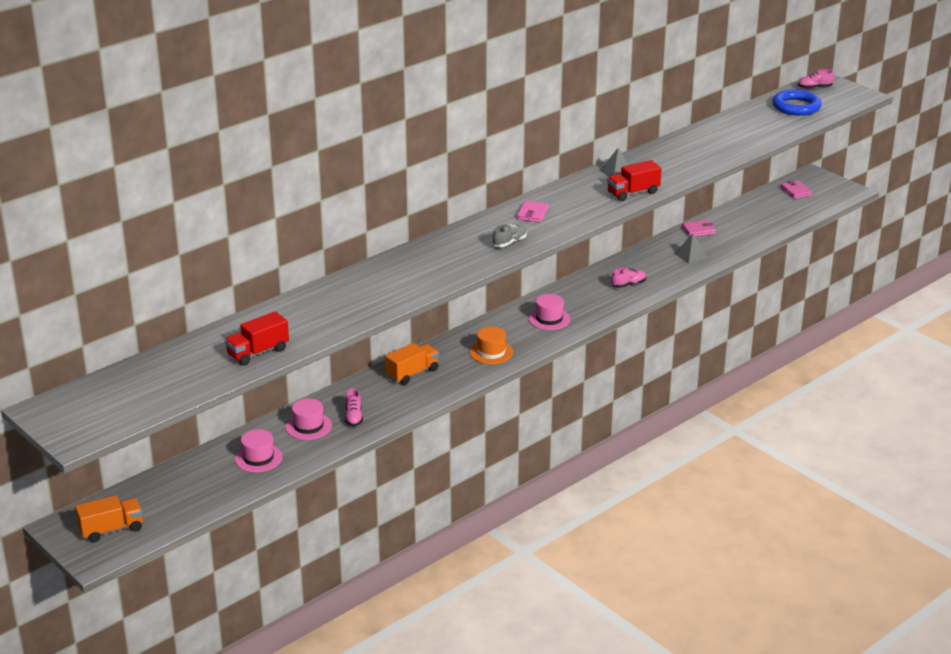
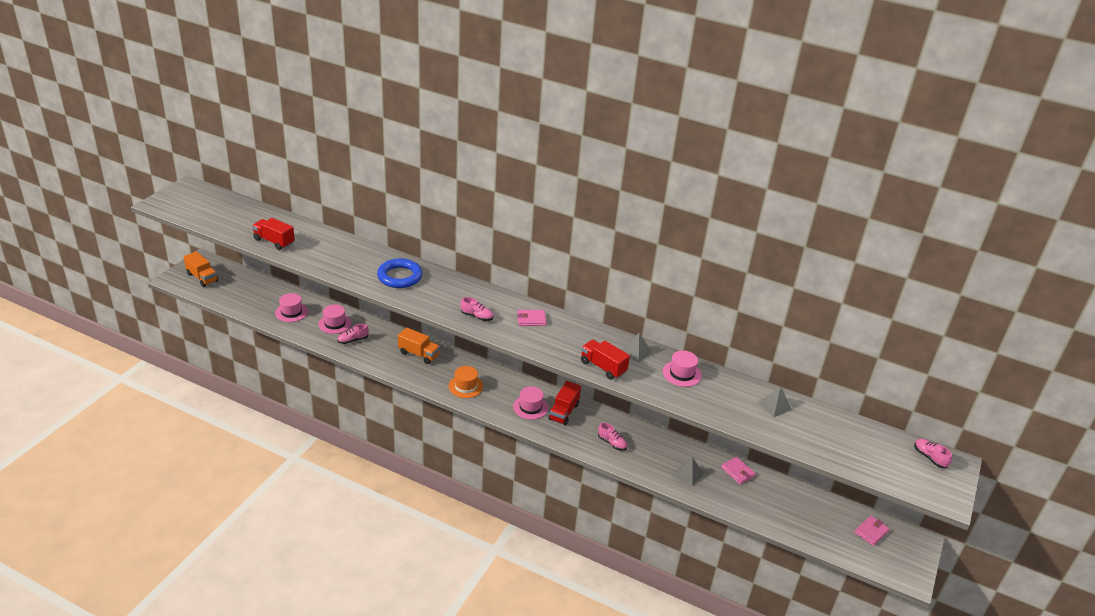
camera: 65 degrees right, 5 degrees up
grey shoe [492,224,527,247] -> pink shoe [461,297,494,321]
blue ring [772,90,822,116] -> blue ring moved to [377,258,423,288]
none -> red truck [549,381,581,425]
none -> pink hat [663,350,702,387]
none -> grey pyramid [758,386,792,417]

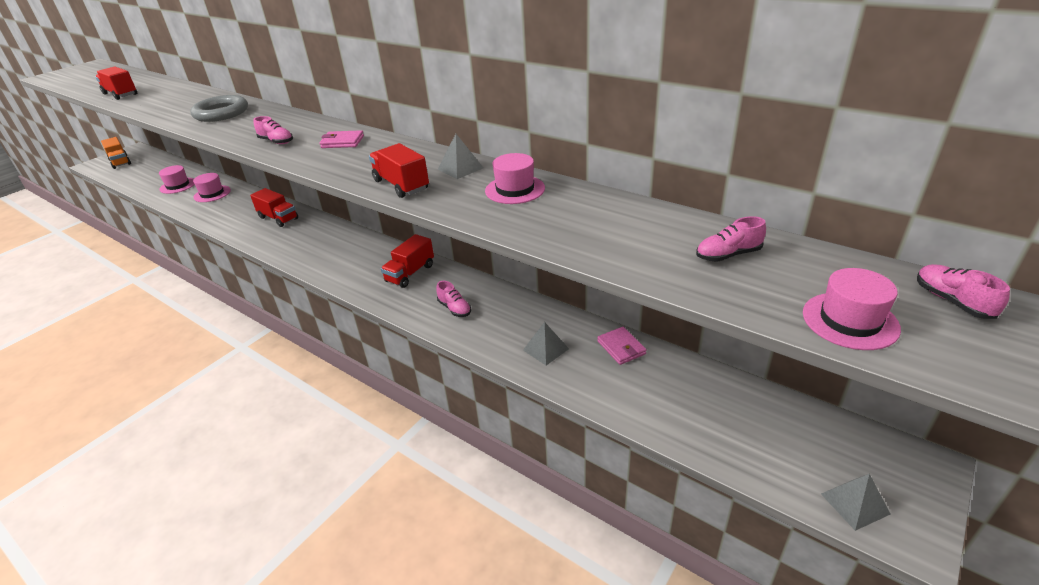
camera: 15 degrees right, 0 degrees up
pink shoe [337,324,369,344] -> pink shoe moved to [696,216,766,262]
blue ring [377,258,423,288] -> grey ring [190,95,248,122]
orange truck [398,327,440,364] -> red truck [250,188,298,227]
orange hat [449,366,483,398] -> none
pink hat [513,386,548,420] -> pink hat moved to [803,268,901,350]
grey pyramid [758,386,792,417] -> grey pyramid moved to [821,474,891,531]
pink wallet [854,516,890,546] -> none

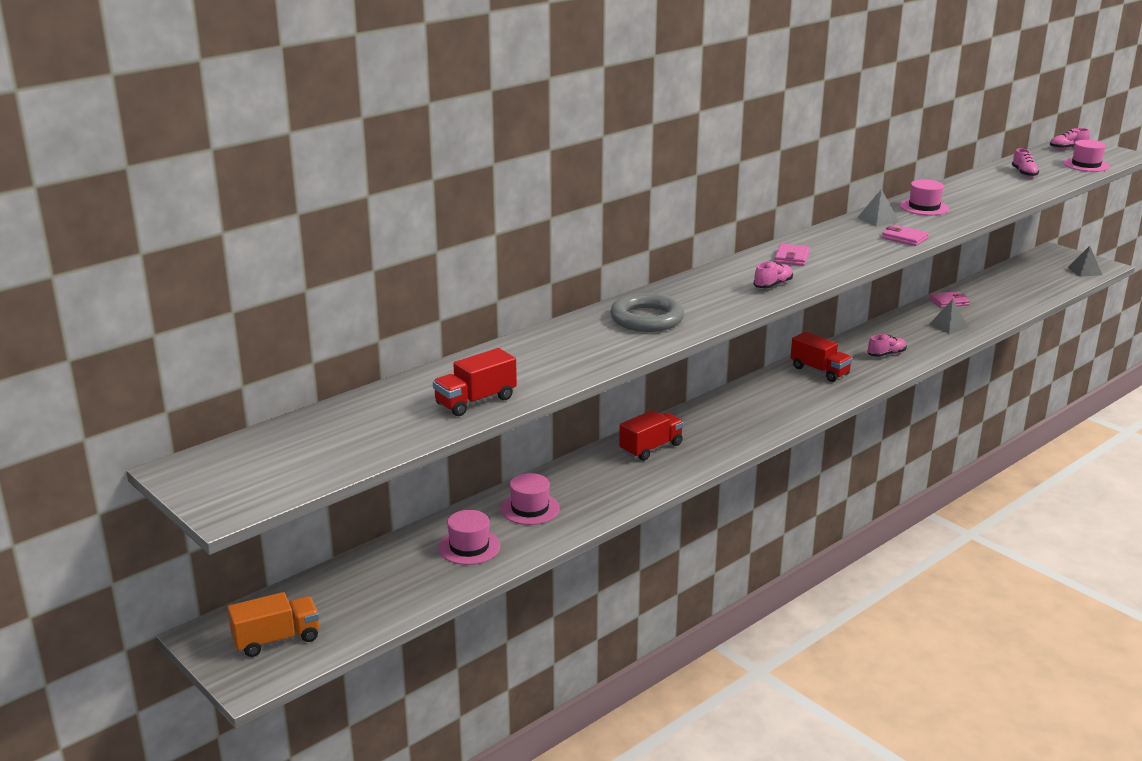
camera: 80 degrees left, 10 degrees down
red truck [369,143,429,198] -> pink wallet [882,225,929,246]

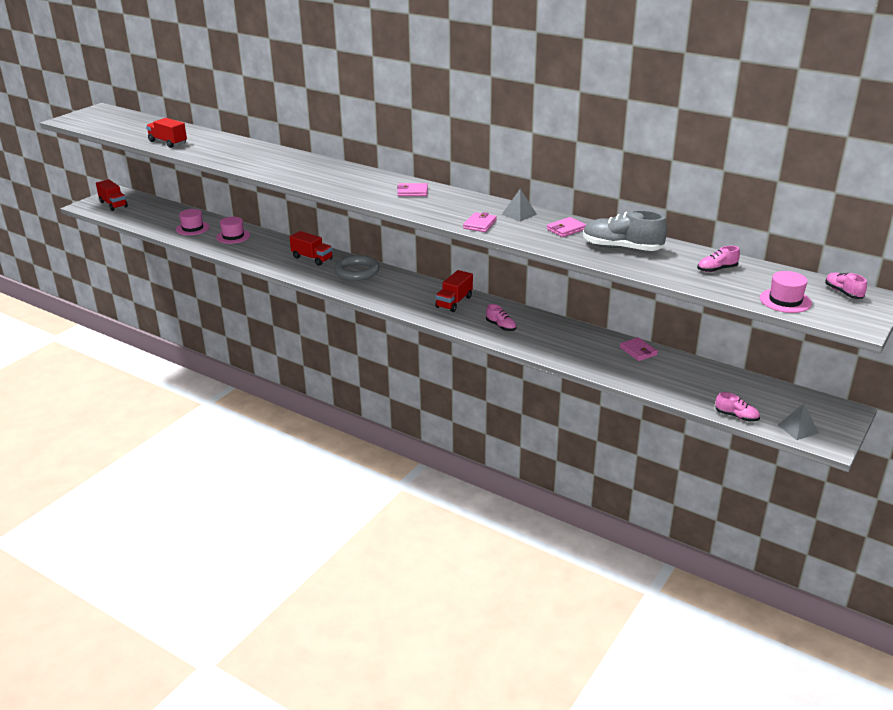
camera: 75 degrees right, 5 degrees up
orange truck [227,592,319,657] -> red truck [96,179,128,211]
grey ring [610,293,684,332] -> grey ring moved to [334,255,380,281]
pink shoe [753,262,793,288] -> pink shoe moved to [715,392,760,422]
pink hat [900,179,949,215] -> pink wallet [547,217,586,237]
grey pyramid [930,299,968,334] -> none
none -> grey shoe [583,210,667,251]

